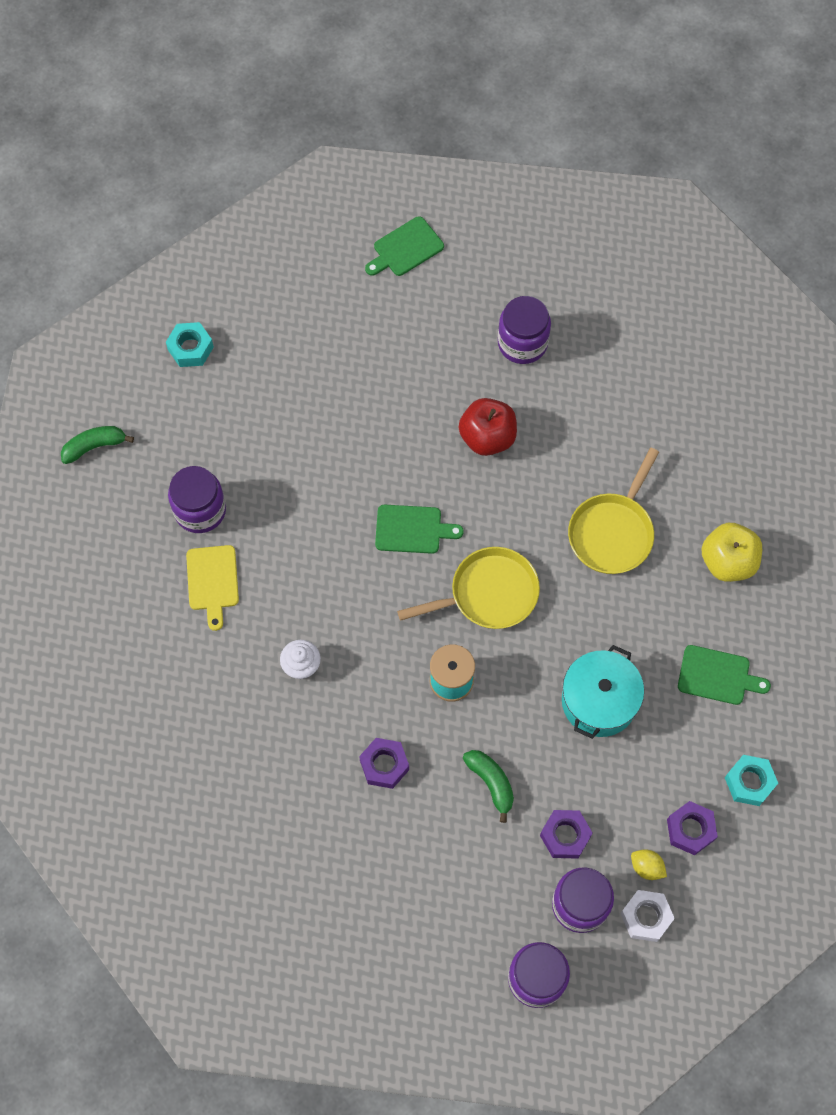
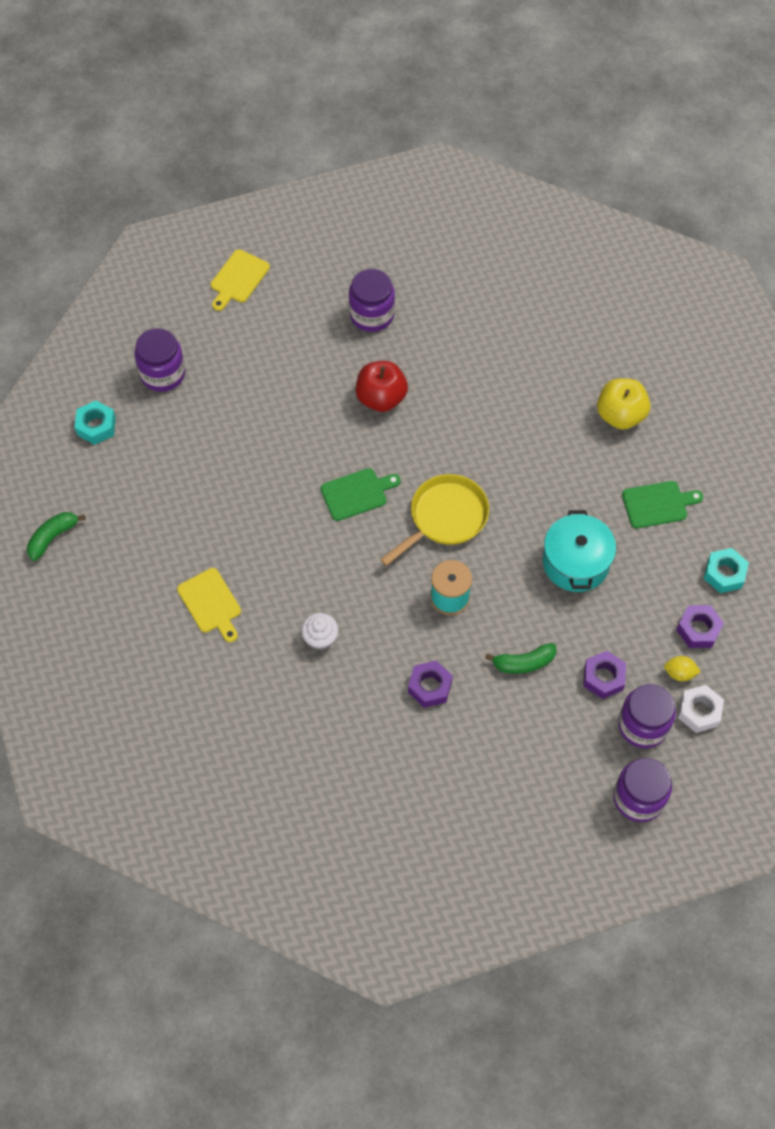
camera: 25 degrees left, 5 degrees down
purple jar [168,466,226,533] -> purple jar moved to [135,328,185,392]
green cutting board [365,216,444,276] -> yellow cutting board [211,249,270,311]
green banana [463,750,514,823] -> green banana turned 135 degrees clockwise [485,643,556,674]
yellow pan [568,448,659,574] -> none

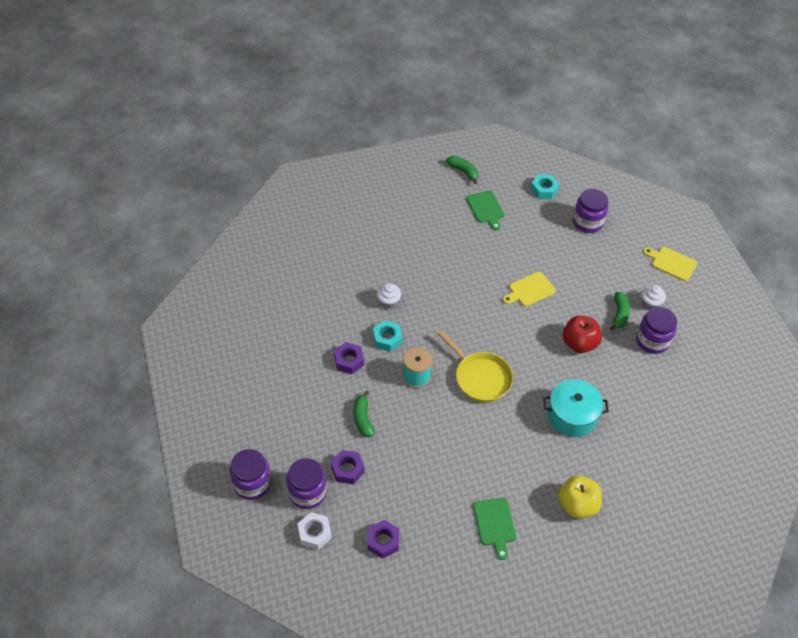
camera: 90 degrees right, 10 degrees down
yellow cutting board [177,568,241,642] -> yellow cutting board moved to [503,272,556,306]
green cutting board [321,468,401,521] -> green cutting board moved to [466,190,504,230]
turquoise pot [543,510,616,592] -> turquoise pot moved to [543,379,609,437]
yellow lemon [664,656,701,681] -> none
turquoise nut [704,548,749,593] -> turquoise nut moved to [373,320,402,352]
none -> green banana [610,292,630,330]
none -> white cupcake [641,285,666,310]

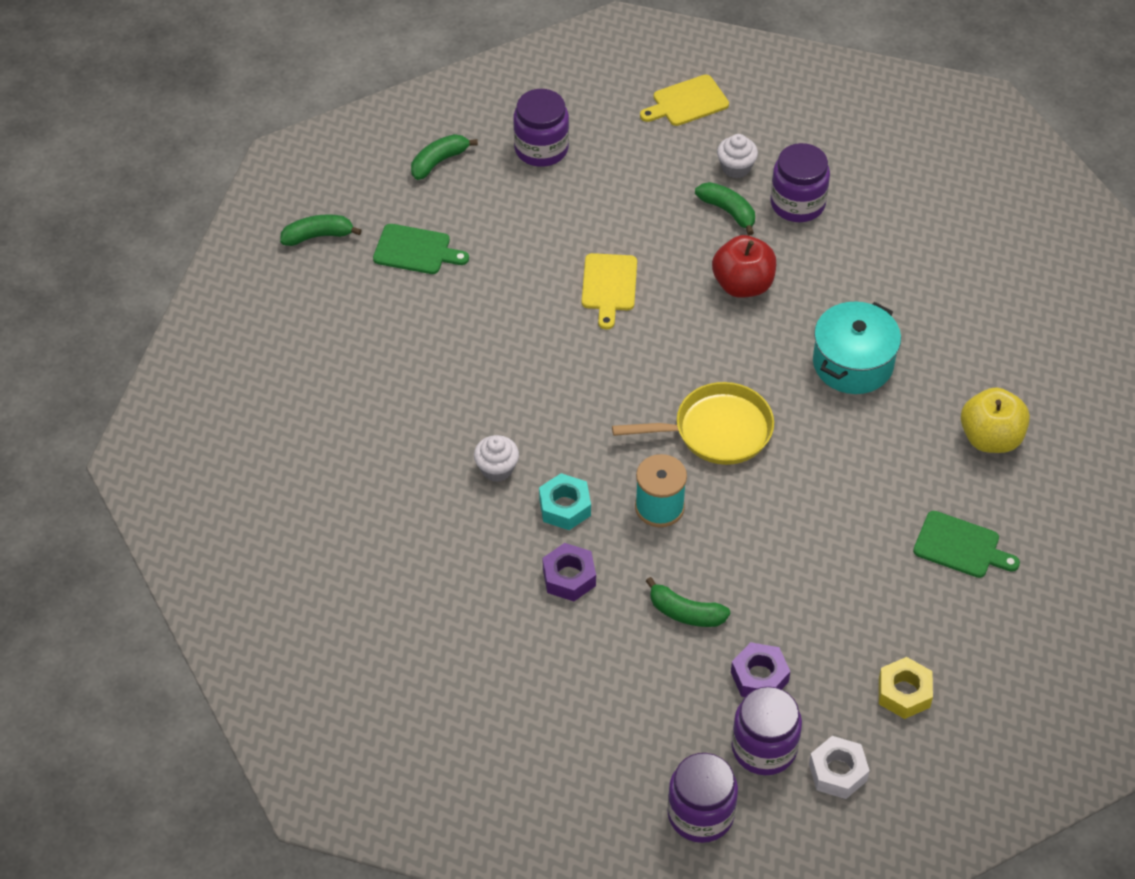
camera: 55 degrees left, 0 degrees up
purple nut [368,520,399,559] -> yellow nut [879,657,933,719]
turquoise nut [531,174,559,199] -> green banana [411,134,478,180]

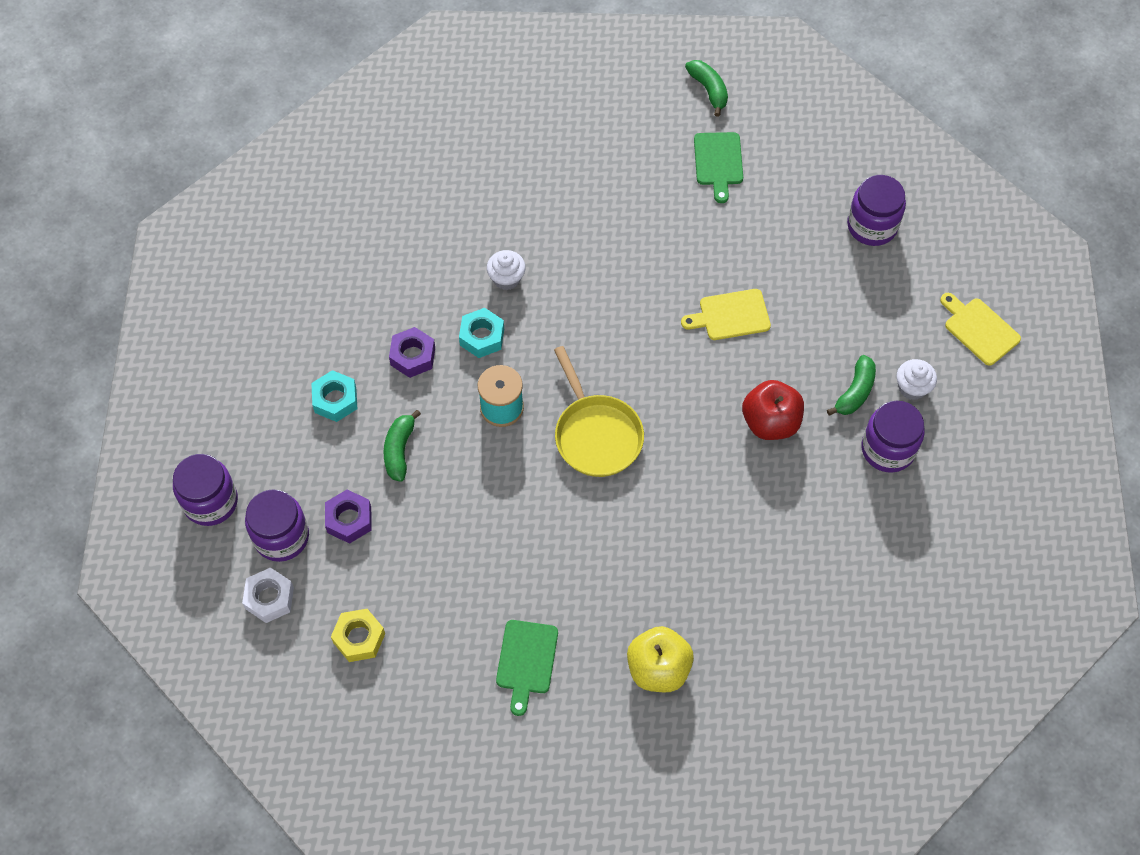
camera: 75 degrees right, 10 degrees up
green banana [411,134,478,180] -> none
turquoise pot [813,302,901,394] -> none
none -> turquoise nut [311,370,357,422]

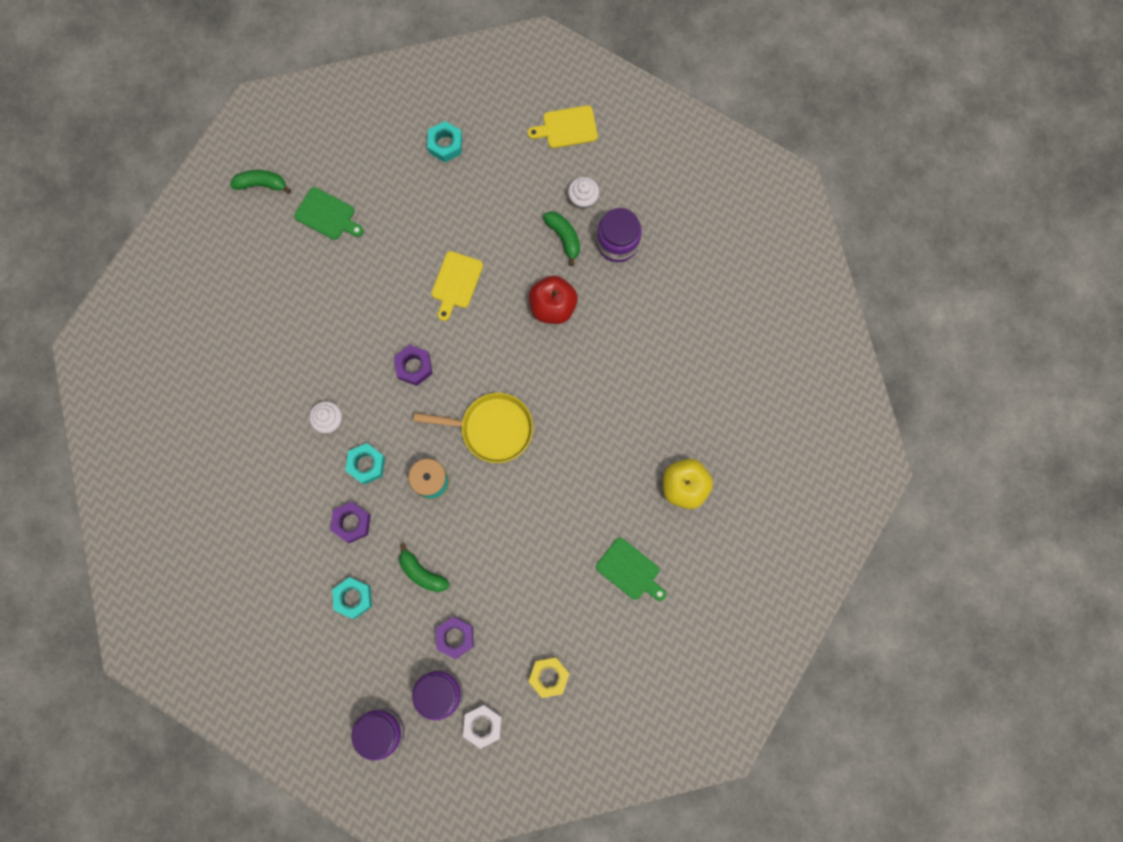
camera: 60 degrees left, 15 degrees up
purple jar [847,175,906,246] -> turquoise nut [427,121,462,162]
none -> purple nut [394,345,433,386]

